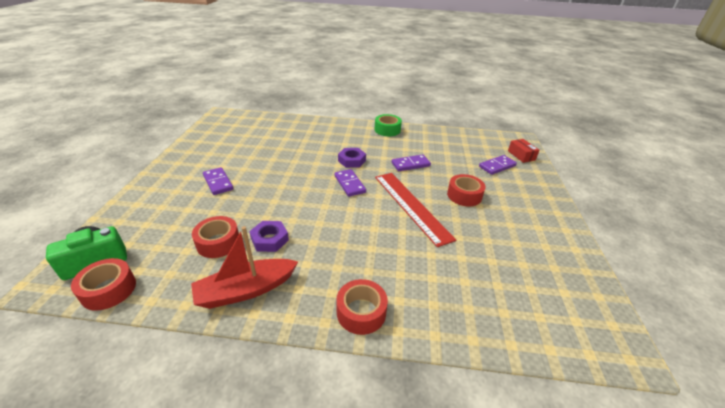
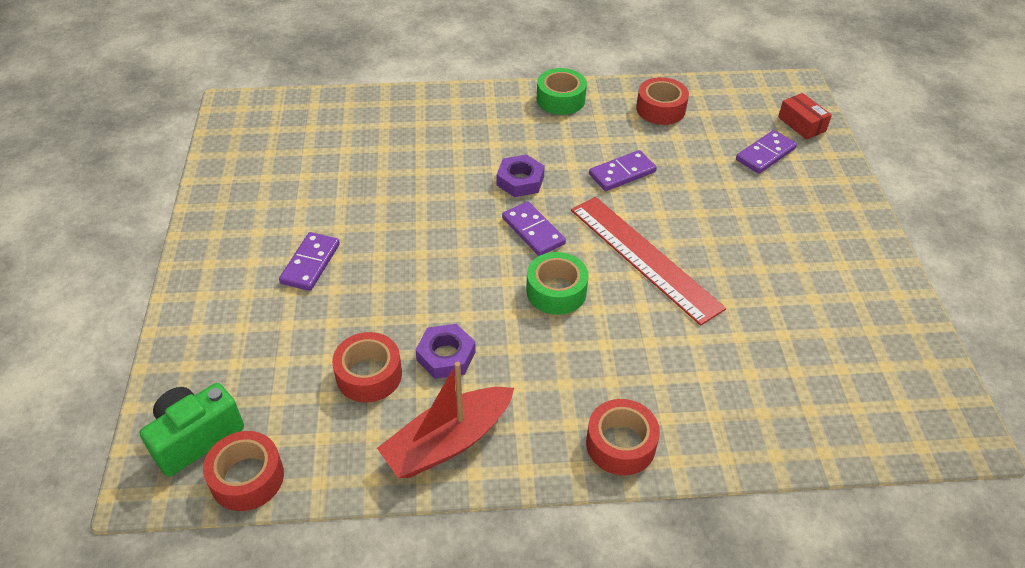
camera: 10 degrees left, 10 degrees up
purple domino [203,167,233,195] -> purple domino turned 60 degrees clockwise [279,232,340,291]
red tape [447,174,486,207] -> red tape moved to [636,77,689,125]
none -> green tape [526,252,589,315]

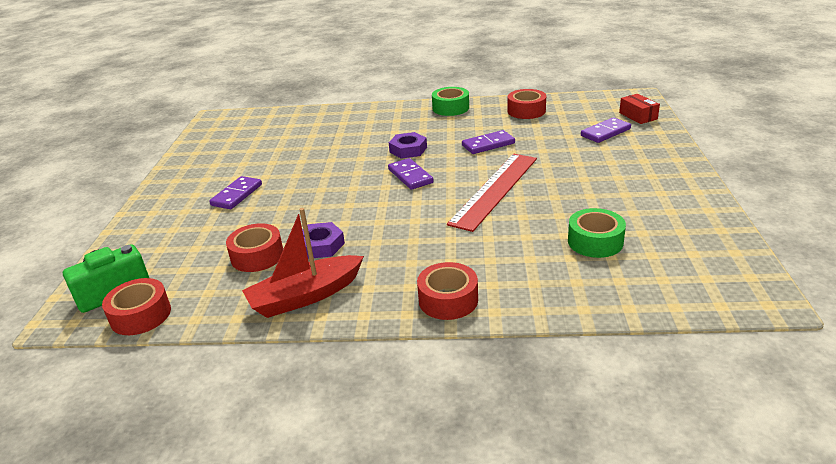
camera: 10 degrees right, 15 degrees down
green tape [526,252,589,315] -> green tape moved to [568,208,626,258]
red ruler [571,197,726,326] -> red ruler turned 60 degrees clockwise [447,154,537,232]

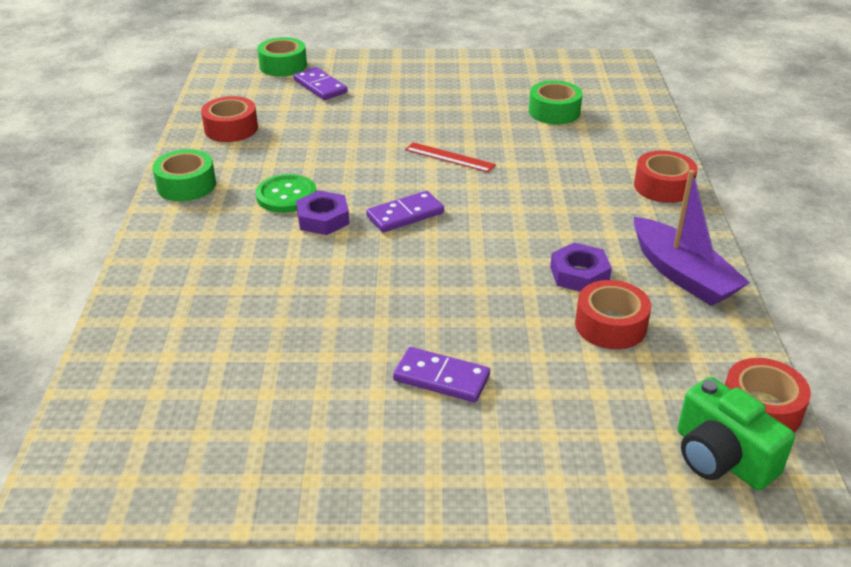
camera: 95 degrees left, 5 degrees up
red boat [242,208,364,318] -> purple boat [634,170,750,306]
red ruler [447,154,537,232] -> red ruler [405,142,496,173], size x0.51
purple domino [462,130,515,154] -> none
red box [619,94,660,124] -> green tape [257,37,307,76]
none -> green button [256,174,317,213]

